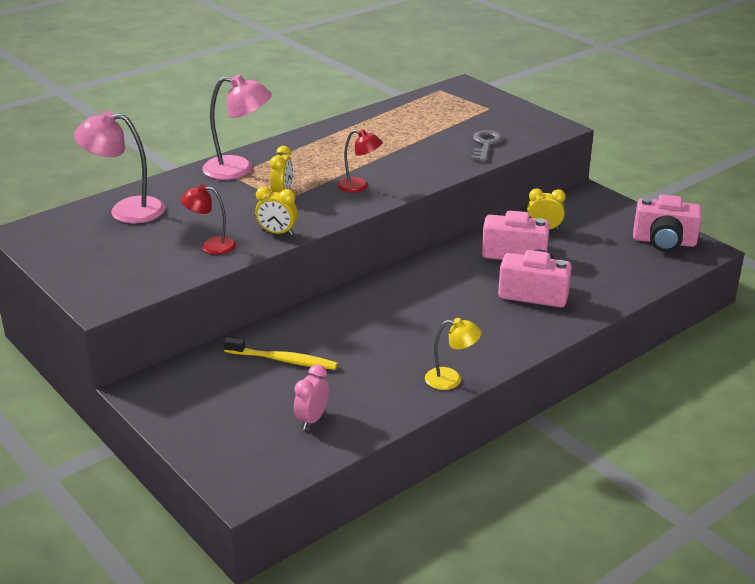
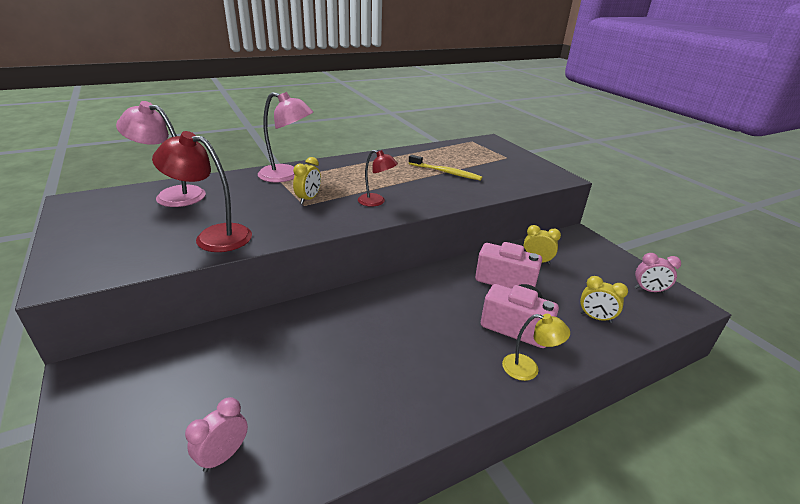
camera: 10 degrees right, 0 degrees up
red lamp [181,185,236,255] -> red lamp [152,131,252,252], size x1.65
yellow toothbrush [223,337,338,370] -> yellow toothbrush moved to [409,155,482,181]
yellow clock [255,186,298,235] -> yellow clock moved to [580,276,628,323]
yellow lamp [425,318,482,390] -> yellow lamp moved to [502,314,570,381]
grey key [471,130,503,162] -> none
pink camera [633,194,702,252] -> pink clock [635,253,681,293]

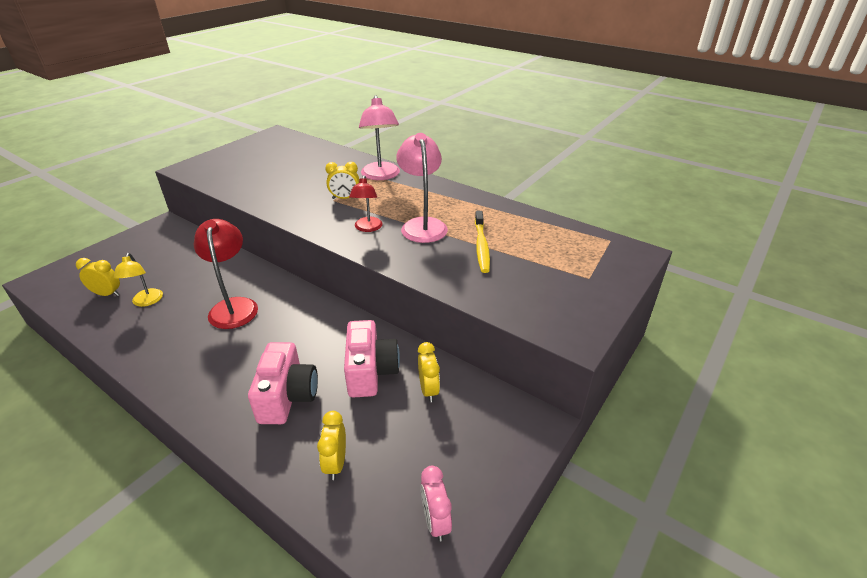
camera: 65 degrees right, 5 degrees up
pink lamp [116,101,206,207] -> pink lamp moved to [396,133,448,243]
red lamp [152,131,252,252] -> red lamp moved to [194,219,258,329]
pink clock [185,397,248,472] -> yellow clock [76,258,120,296]
yellow lamp [502,314,570,381] -> yellow lamp moved to [114,253,163,307]

